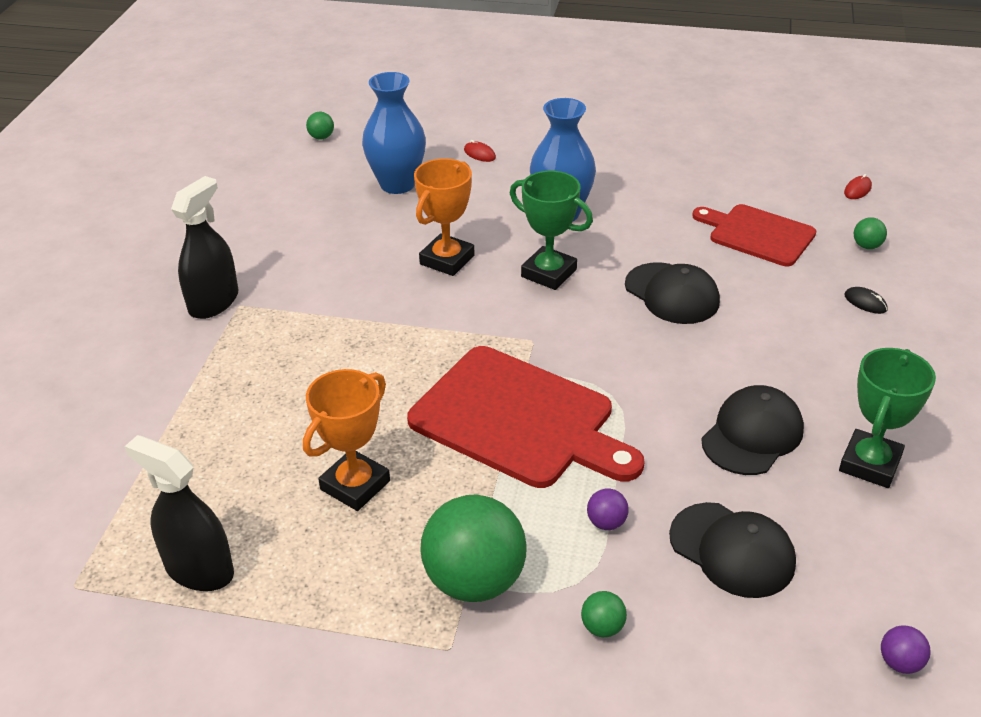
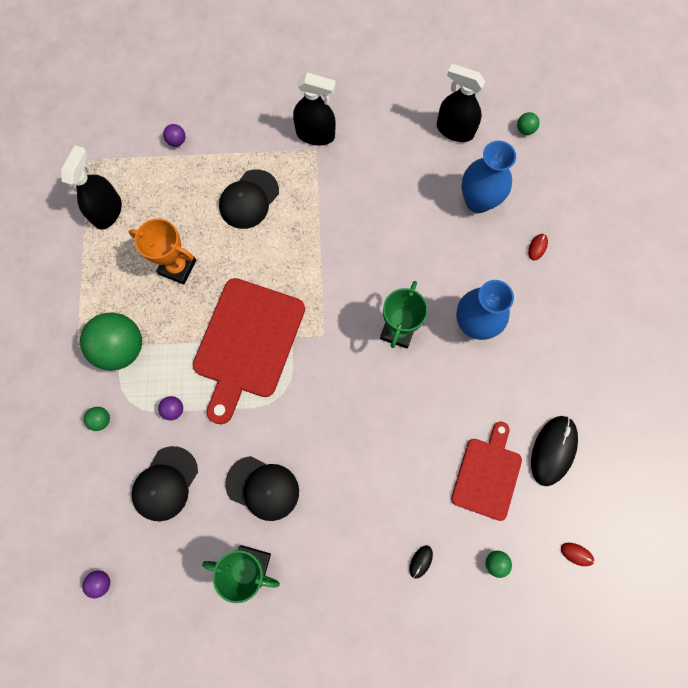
camera: 75 degrees right, 35 degrees up
orange trophy [414,158,475,276] -> none
black cap [625,262,720,324] -> black cap moved to [219,169,279,229]
none -> purple ball [163,124,185,147]
none -> black spray bottle [437,64,486,142]
none -> black mouse [531,416,578,486]

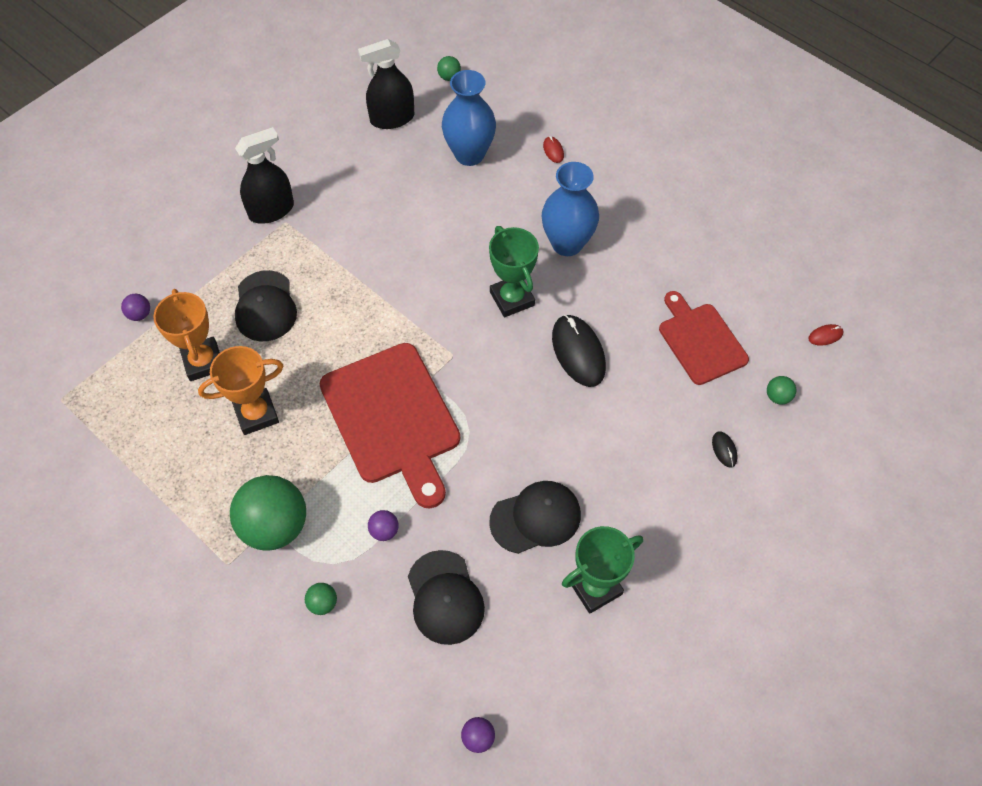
camera: 45 degrees left, 15 degrees down
black spray bottle [61,145,122,230] -> none
black mouse [531,416,578,486] -> black mouse moved to [552,314,606,387]
none -> orange trophy [153,289,220,381]

